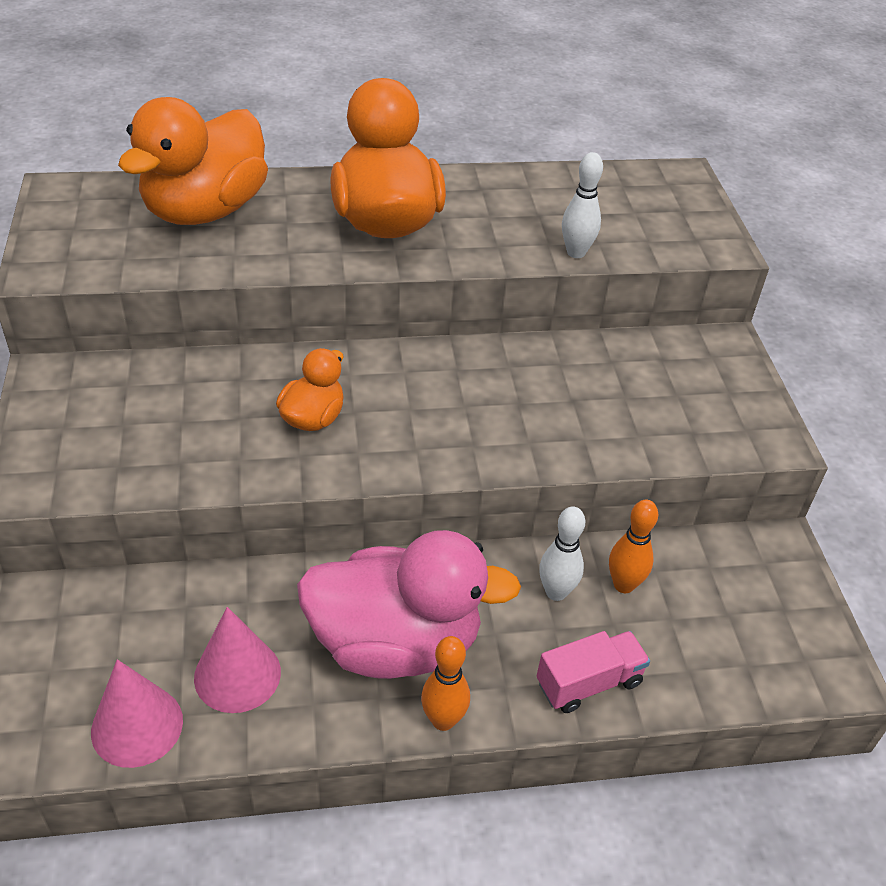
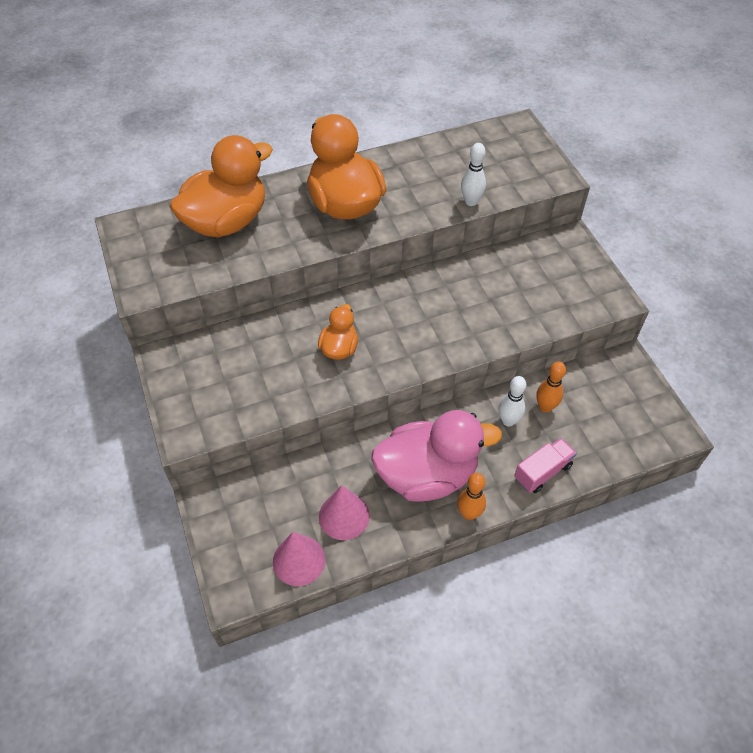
camera: 10 degrees left, 10 degrees up
orange duck [118,97,268,225] -> orange duck turned 150 degrees counterclockwise [170,135,273,237]

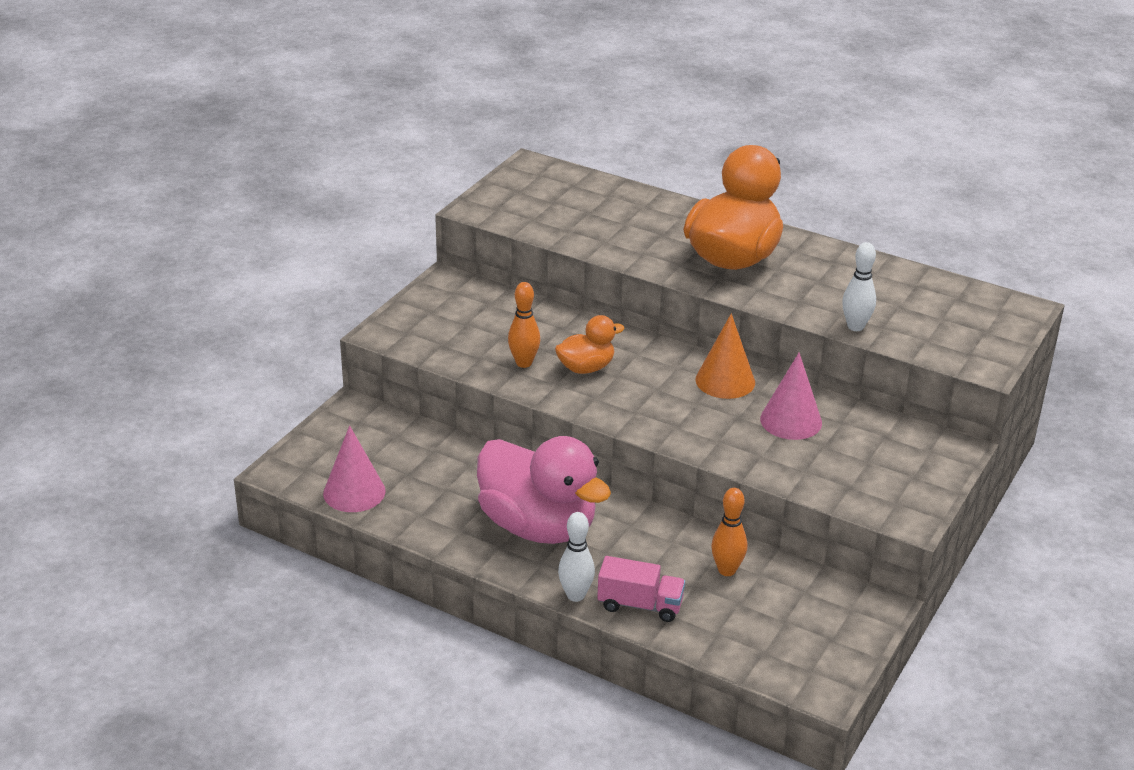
camera: 50 degrees right, 20 degrees down
orange duck [170,135,273,237] -> none
pink cone [319,485,370,540] -> pink cone moved to [760,352,822,440]
orange bowling pin [457,473,486,520] -> orange bowling pin moved to [508,282,540,368]
white bowling pin [499,376,526,427] -> white bowling pin moved to [558,512,595,602]
none -> orange cone [695,313,755,399]

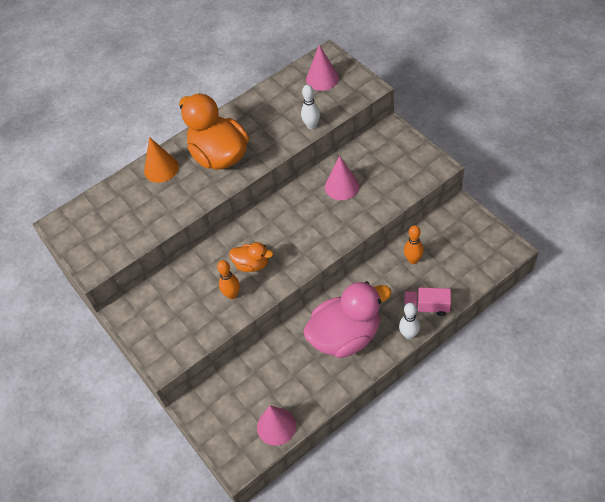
camera: 60 degrees left, 20 degrees up
orange duck [555,315,625,374] -> orange duck turned 105 degrees clockwise [229,242,273,272]
pink truck [597,556,685,622] -> pink truck turned 120 degrees counterclockwise [404,288,451,316]
orange cone [695,313,755,399] -> orange cone moved to [144,137,179,183]
none -> pink cone [306,45,339,91]

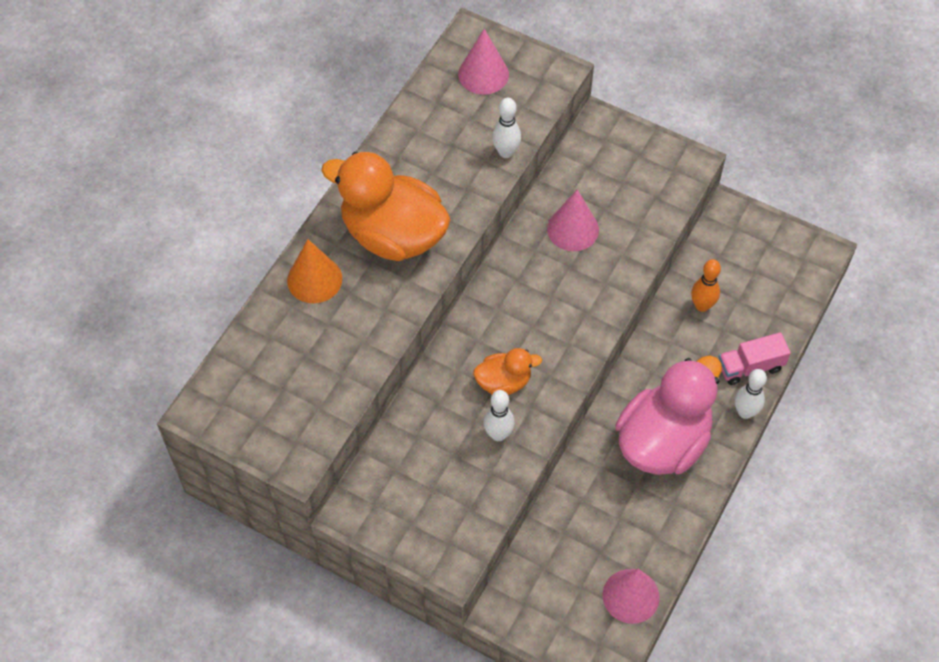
camera: 30 degrees left, 5 degrees up
orange bowling pin [217,260,240,299] -> white bowling pin [484,390,515,441]

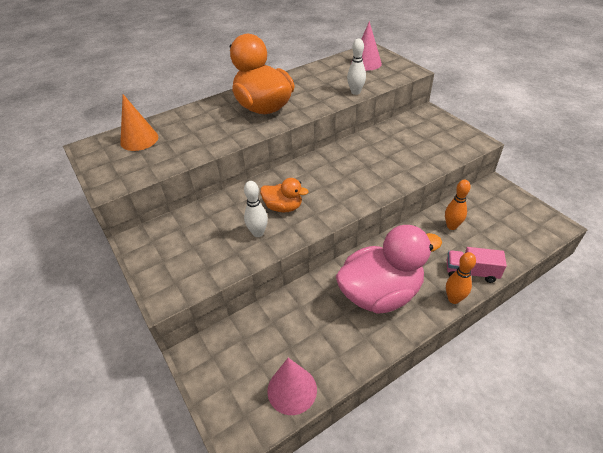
camera: 30 degrees right, 15 degrees down
orange cone [287,239,342,303] -> orange cone moved to [120,94,158,151]
pink cone [547,189,599,251] -> none
white bowling pin [735,369,767,419] -> orange bowling pin [446,252,476,304]

